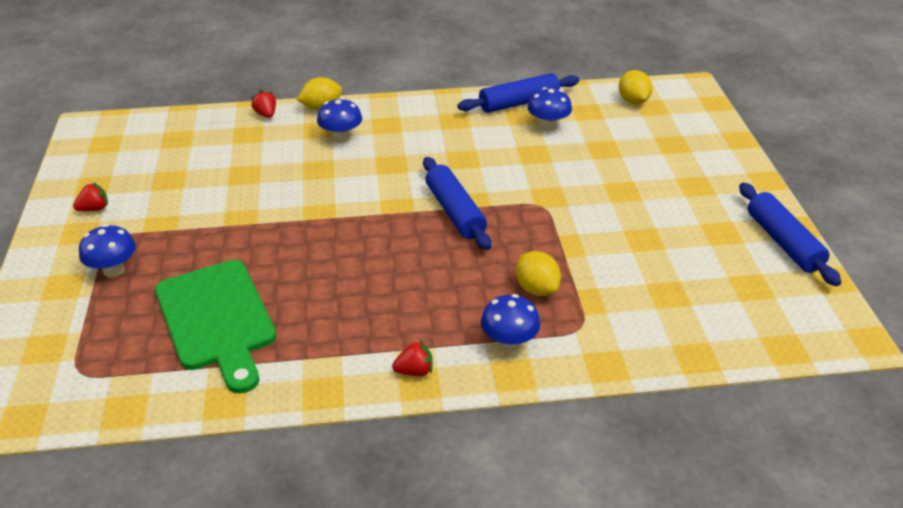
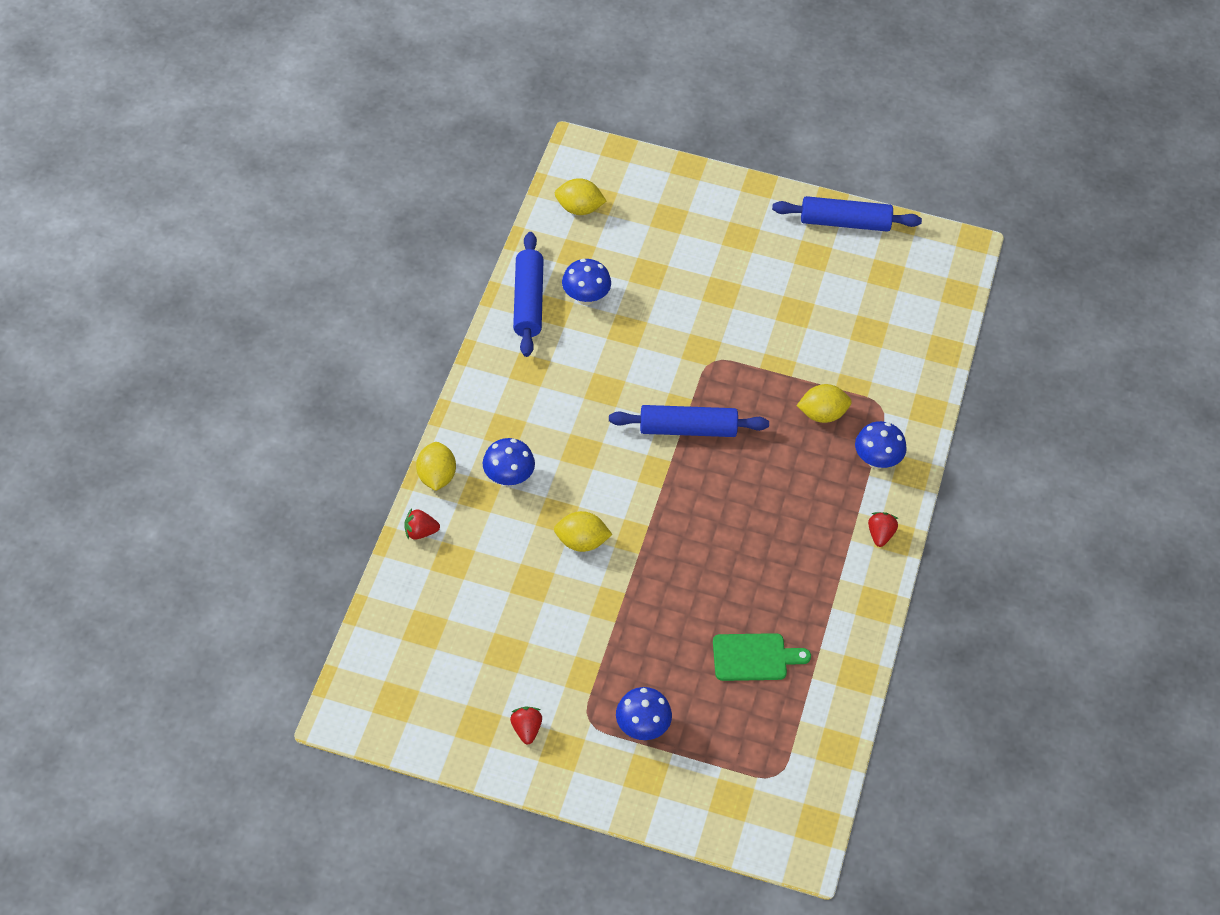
camera: 70 degrees left, 15 degrees up
green cutting board [155,260,276,394] -> green cutting board [713,633,811,681], size x0.57
none -> yellow lemon [554,511,612,552]

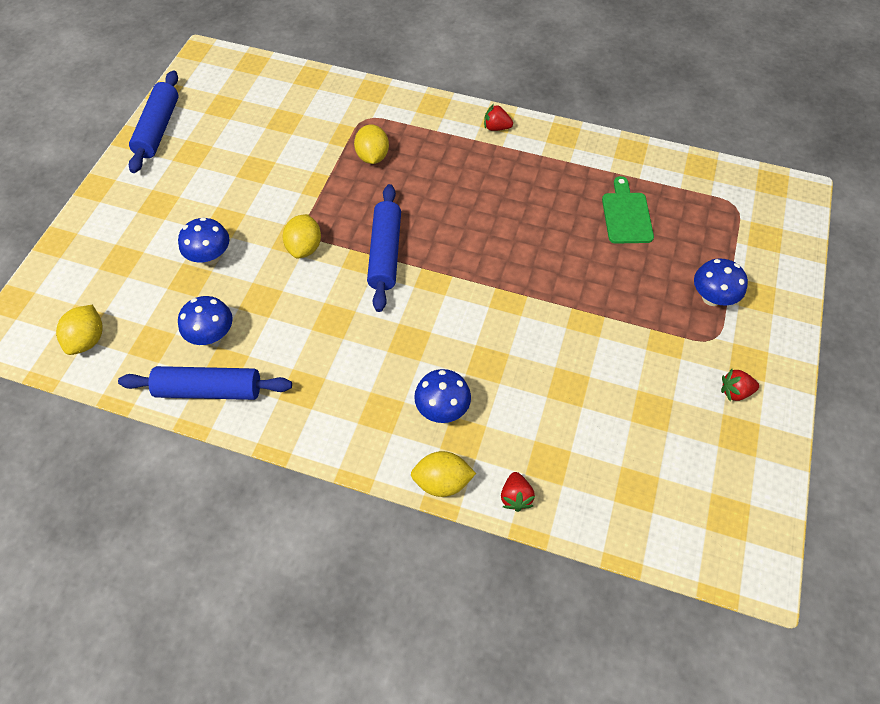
camera: 85 degrees left, 5 degrees up
yellow lemon [554,511,612,552] -> yellow lemon moved to [283,214,321,258]
blue mushroom [855,421,907,469] -> blue mushroom moved to [178,217,229,265]

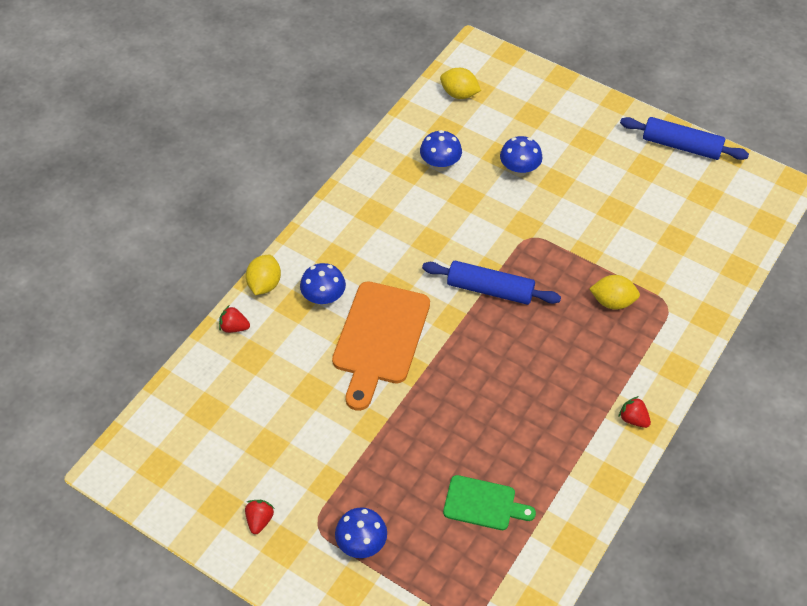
camera: 105 degrees right, 5 degrees down
blue rolling pin [118,366,292,400] -> none
yellow lemon [283,214,321,258] -> none
red strawberry [484,104,513,131] -> red strawberry turned 75 degrees counterclockwise [619,396,651,428]
none -> orange cutting board [332,281,430,411]

